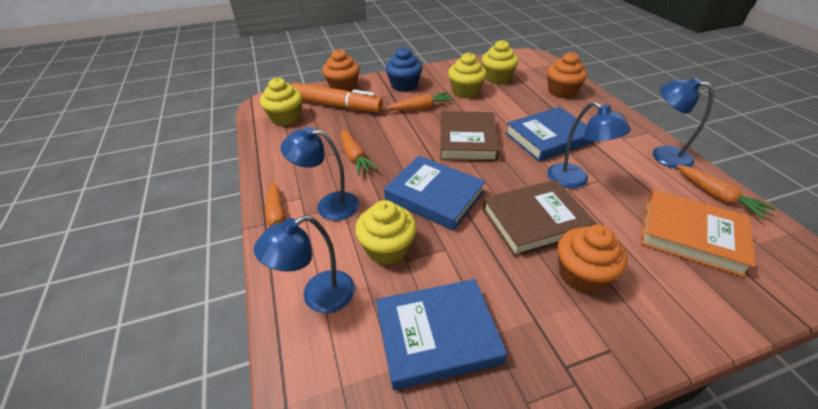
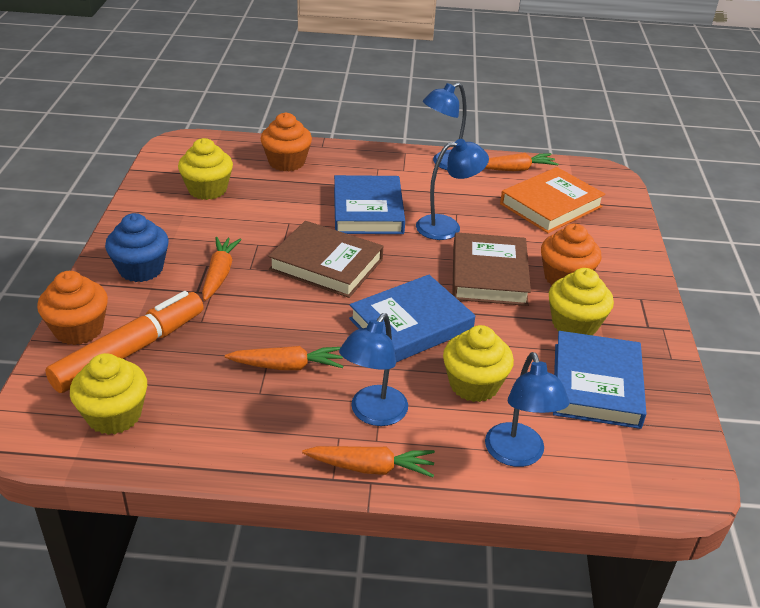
camera: 70 degrees left, 5 degrees down
yellow cupcake [448,52,487,98] -> yellow cupcake moved to [549,268,614,335]

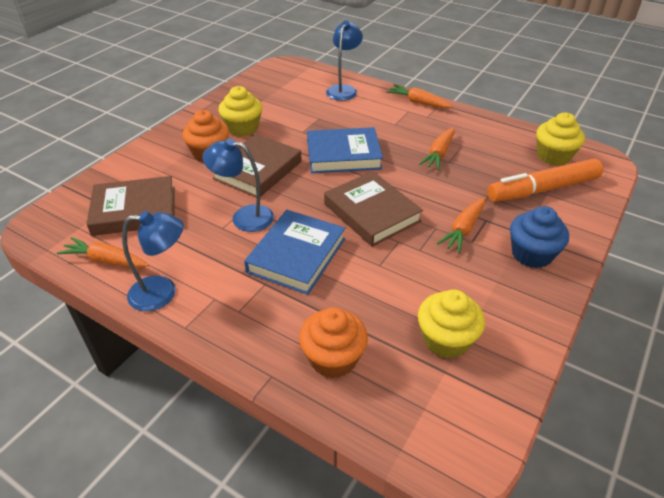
camera: 150 degrees left, 5 degrees up
orange cupcake [37,271,108,345] -> none
orange carrot [225,346,343,370] -> orange carrot turned 90 degrees counterclockwise [419,127,455,170]
blue lamp [339,313,408,426] -> none
yellow cupcake [443,325,514,402] -> none
orange book [500,167,605,233] -> brown book [86,176,175,236]
blue book [553,331,647,429] -> none

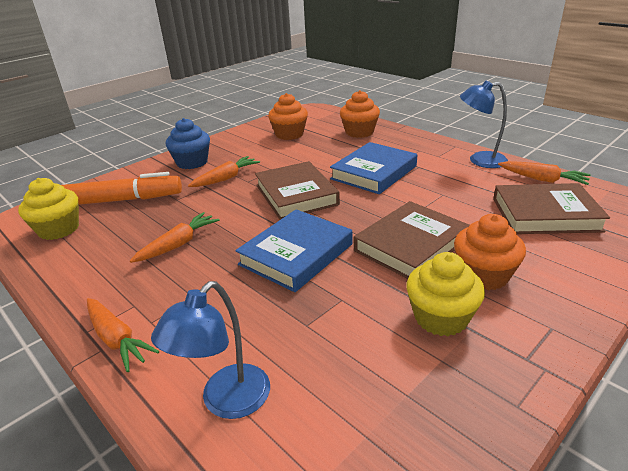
camera: 165 degrees left, 10 degrees down
blue lamp [202,138,274,232] -> none
blue book [307,127,383,173] -> blue book turned 60 degrees counterclockwise [235,209,352,292]
yellow cupcake [418,289,485,359] -> orange cupcake [268,93,308,140]

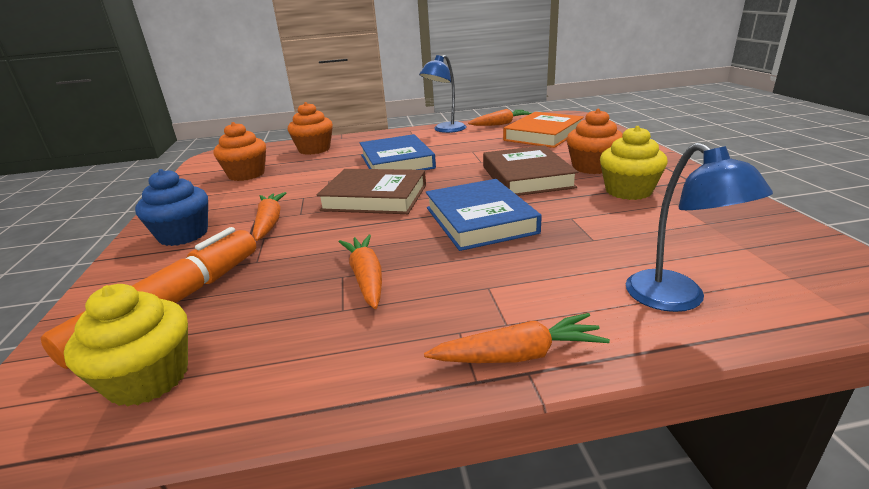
camera: 55 degrees left, 5 degrees down
brown book [493,183,610,234] -> orange book [503,112,584,148]

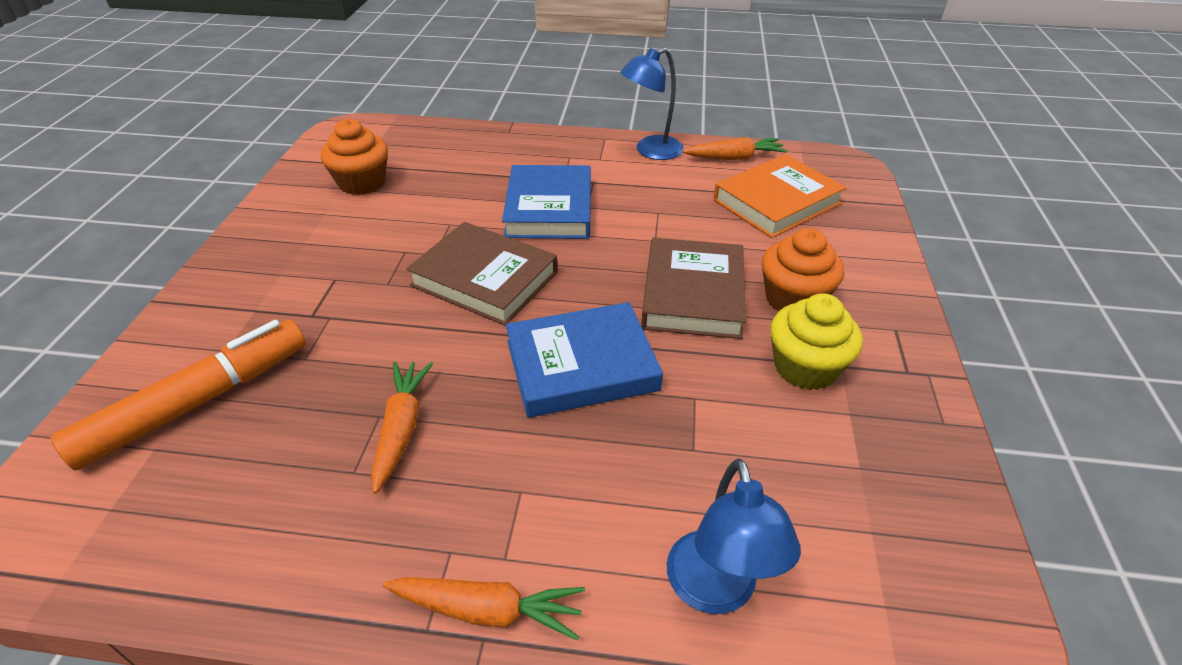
camera: 15 degrees right, 15 degrees up
yellow cupcake [64,284,188,407] -> none
blue cupcake [135,169,208,246] -> none
orange carrot [253,192,286,241] -> none
orange cupcake [288,102,333,155] -> none
blue book [426,179,542,251] -> blue book turned 75 degrees clockwise [506,302,663,418]

